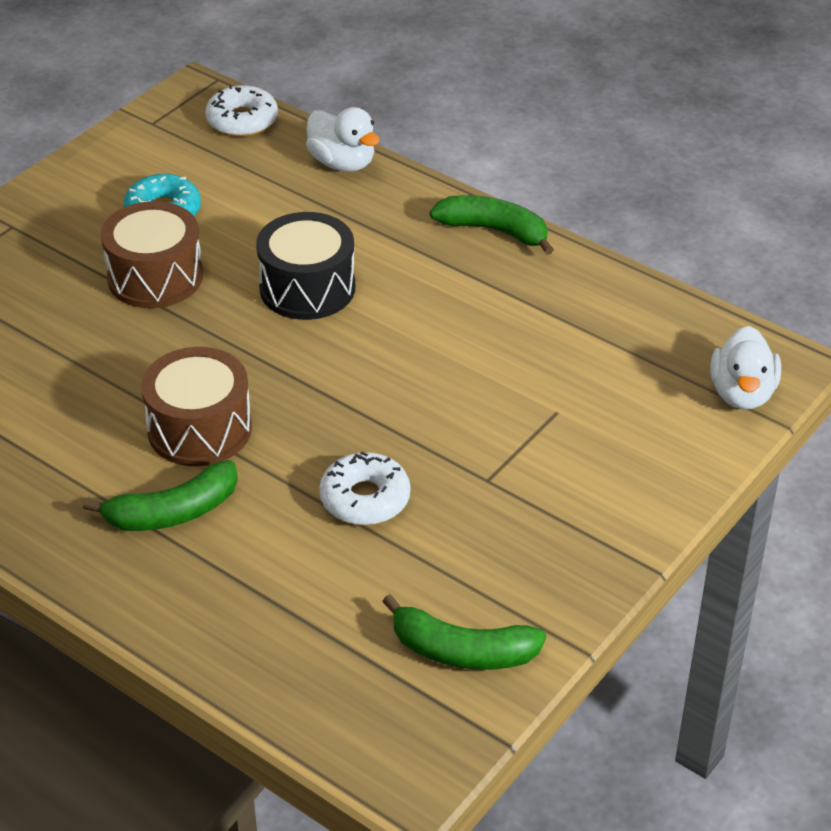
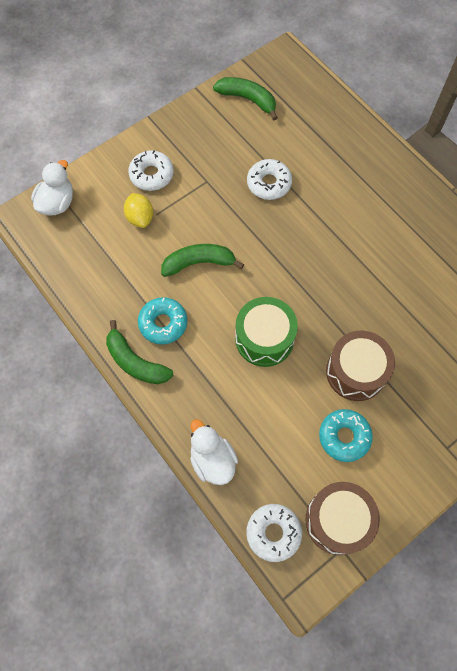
camera: 165 degrees left, 25 degrees up
green banana [83,460,238,531] -> green banana moved to [161,244,244,277]
brown drum [141,347,252,466] -> brown drum moved to [305,482,380,555]
black drum [256,212,355,320] -> green drum [235,297,298,367]
none -> yellow lemon [124,193,153,228]
none -> white donut [128,150,174,191]
none -> turquoise donut [138,297,187,344]

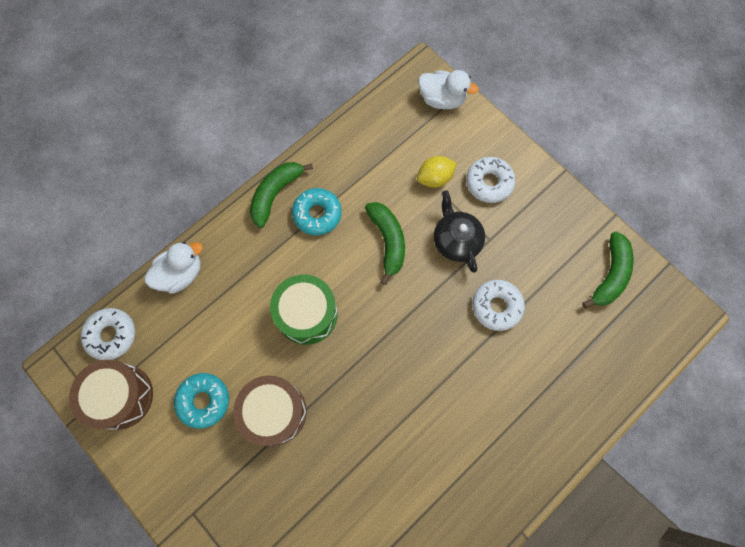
camera: 85 degrees right, 5 degrees up
none -> black teapot [434,190,485,273]

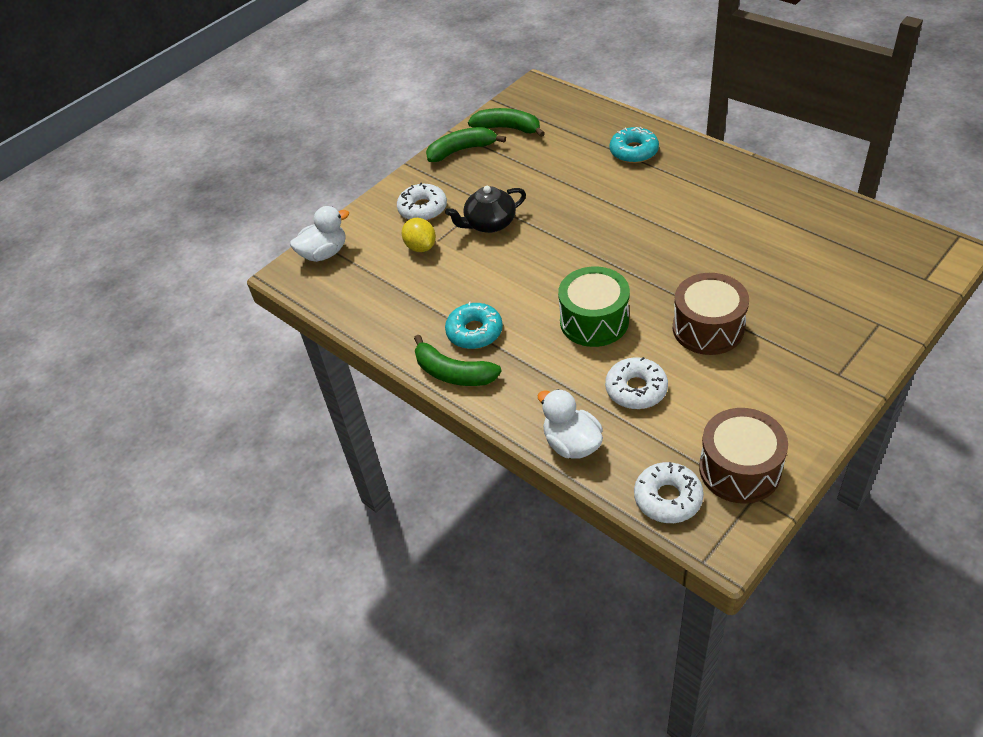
camera: 90 degrees left, 25 degrees down
turquoise donut [174,373,229,429] -> turquoise donut moved to [610,127,659,163]
green banana [365,202,405,285] -> green banana moved to [426,127,506,162]
white duck [418,70,479,109] -> white duck turned 45 degrees clockwise [290,206,349,262]
white donut [472,280,525,331] -> white donut moved to [605,357,668,409]

